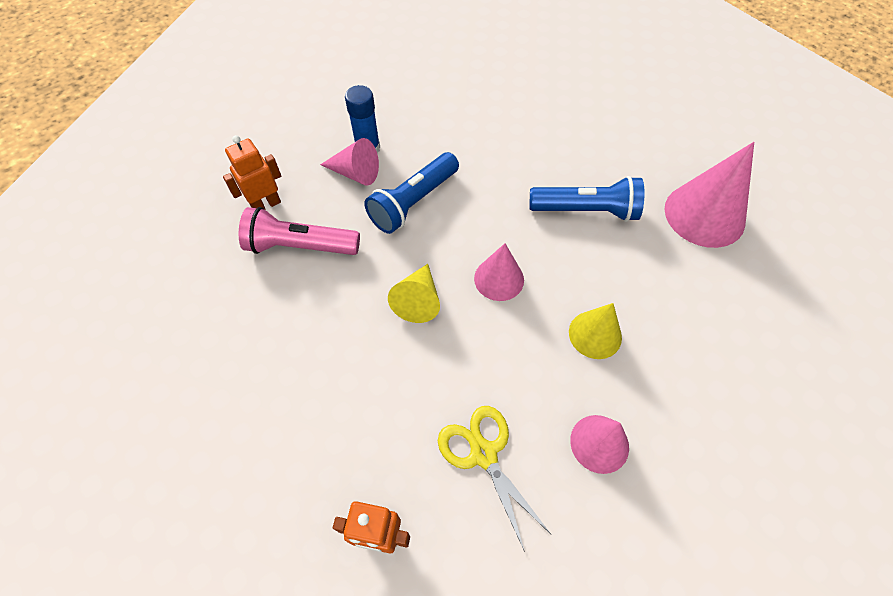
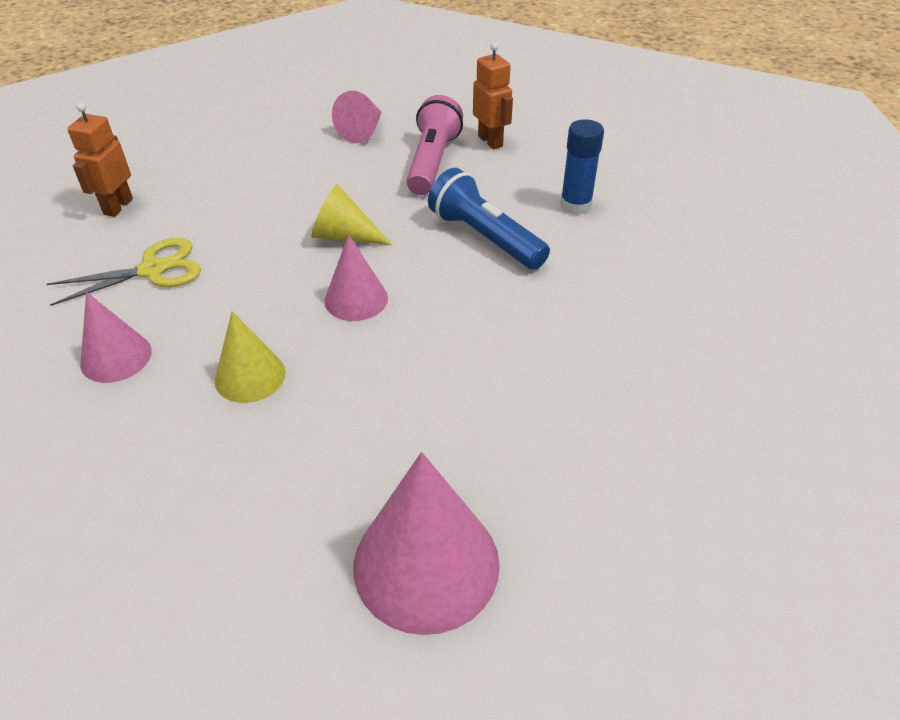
camera: 95 degrees right, 15 degrees down
pink cone [320,138,379,186] -> pink cone moved to [332,91,381,143]
blue flashlight [530,176,644,222] -> none

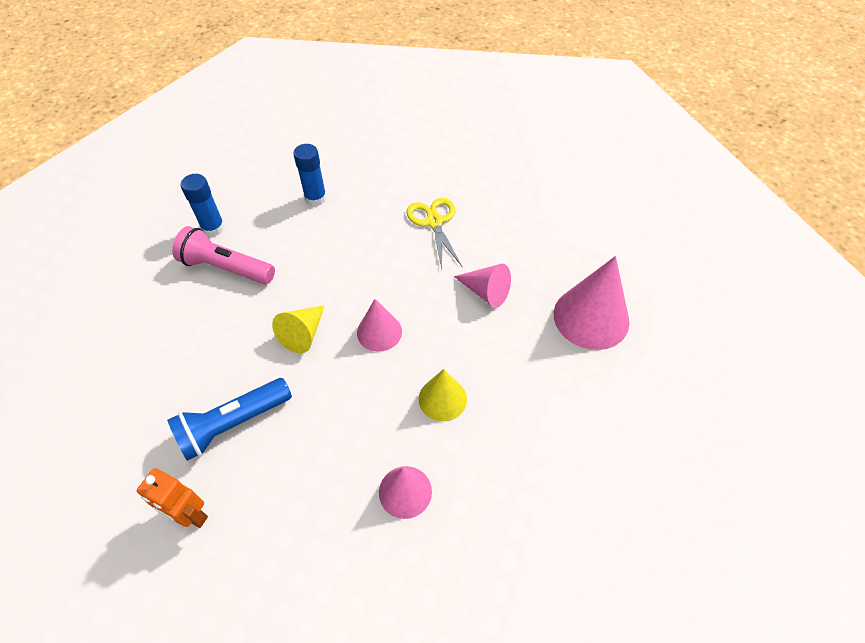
camera: 80 degrees left, 10 degrees up
yellow scissors [47,238,201,306] -> yellow scissors moved to [407,198,462,269]
pink cone [332,91,381,143] -> pink cone moved to [454,264,511,308]
blue flashlight [428,168,550,270] -> blue flashlight moved to [167,378,292,461]
orange robot [473,42,513,149] -> blue glue stick [181,174,225,237]

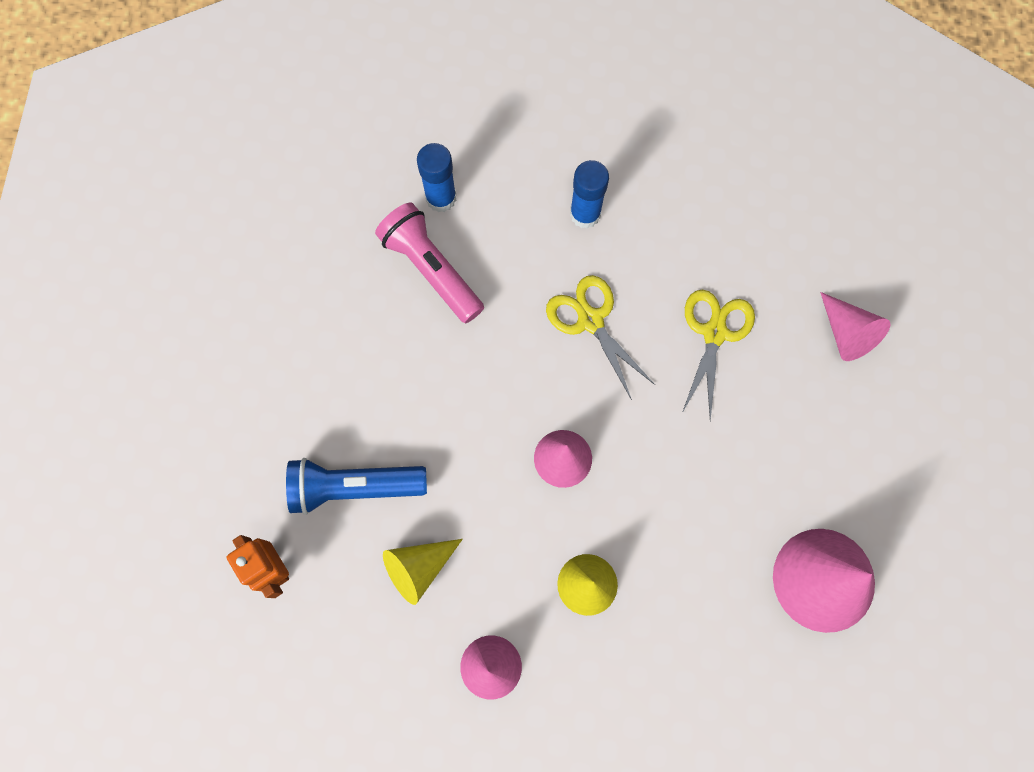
camera: 30 degrees right, 20 degrees up
yellow cone [272,305,325,353] -> yellow cone moved to [383,539,463,605]
pink cone [454,264,511,308] -> pink cone moved to [820,292,890,361]
none -> yellow scissors [546,275,655,400]

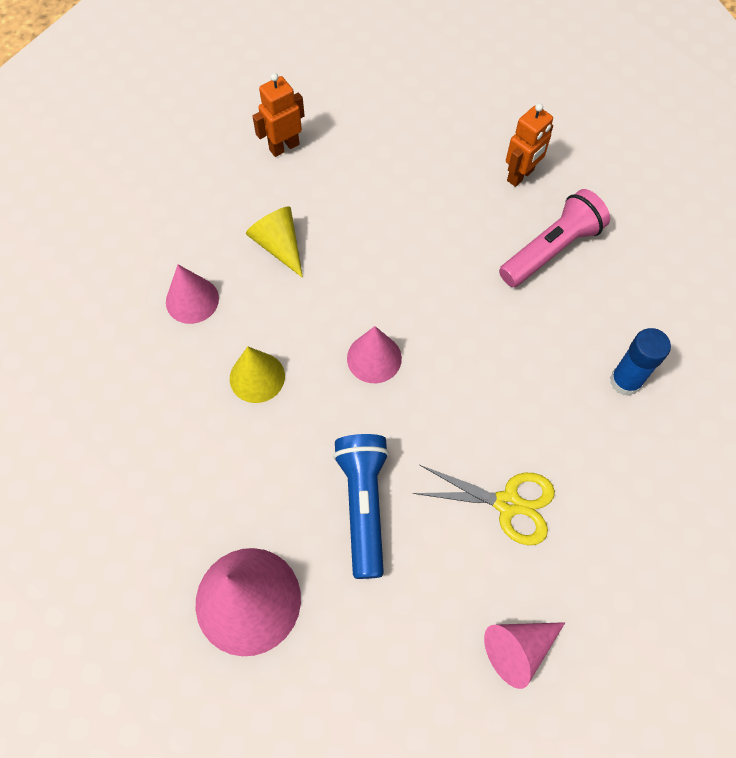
camera: 90 degrees right, 10 degrees down
blue flashlight [286,458,427,515] -> blue flashlight moved to [333,434,389,579]
blue glue stick [417,143,456,212] -> none
yellow scissors [546,275,655,400] -> none
none -> orange robot [506,103,553,187]

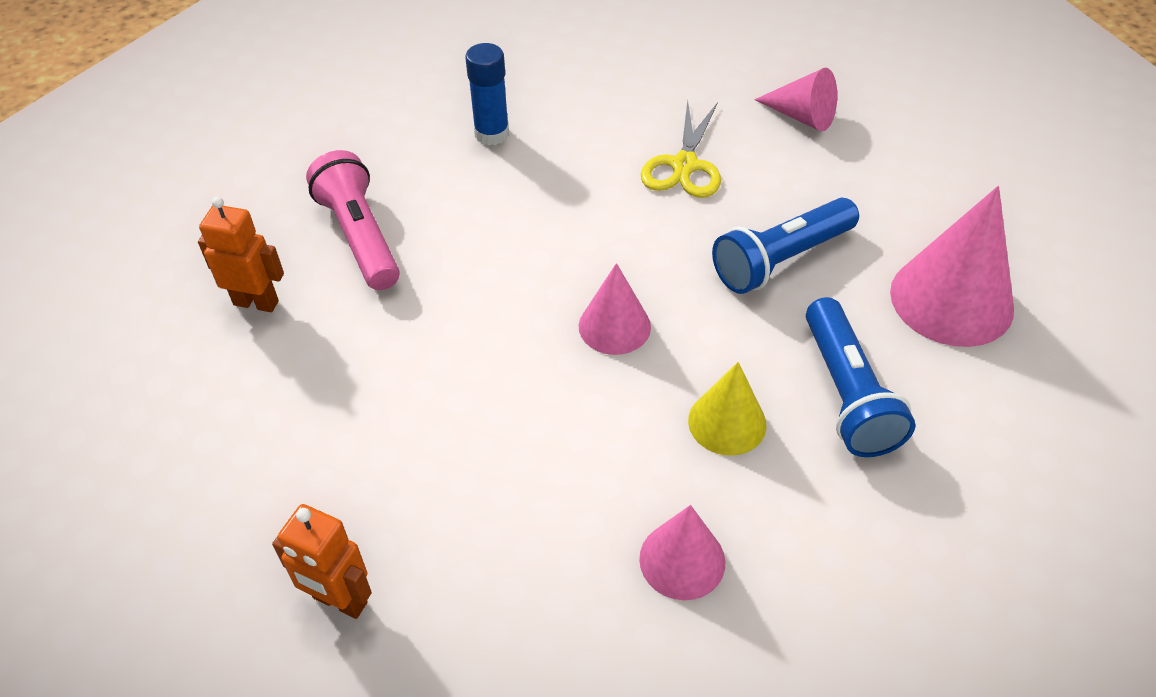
camera: 120 degrees left, 15 degrees down
yellow cone [246,206,303,278] -> none
yellow scissors [412,465,555,545] -> yellow scissors turned 150 degrees counterclockwise [641,100,721,198]
pink flashlight [499,189,610,287] -> pink flashlight turned 45 degrees clockwise [306,150,400,290]
none -> blue flashlight [806,297,915,457]

